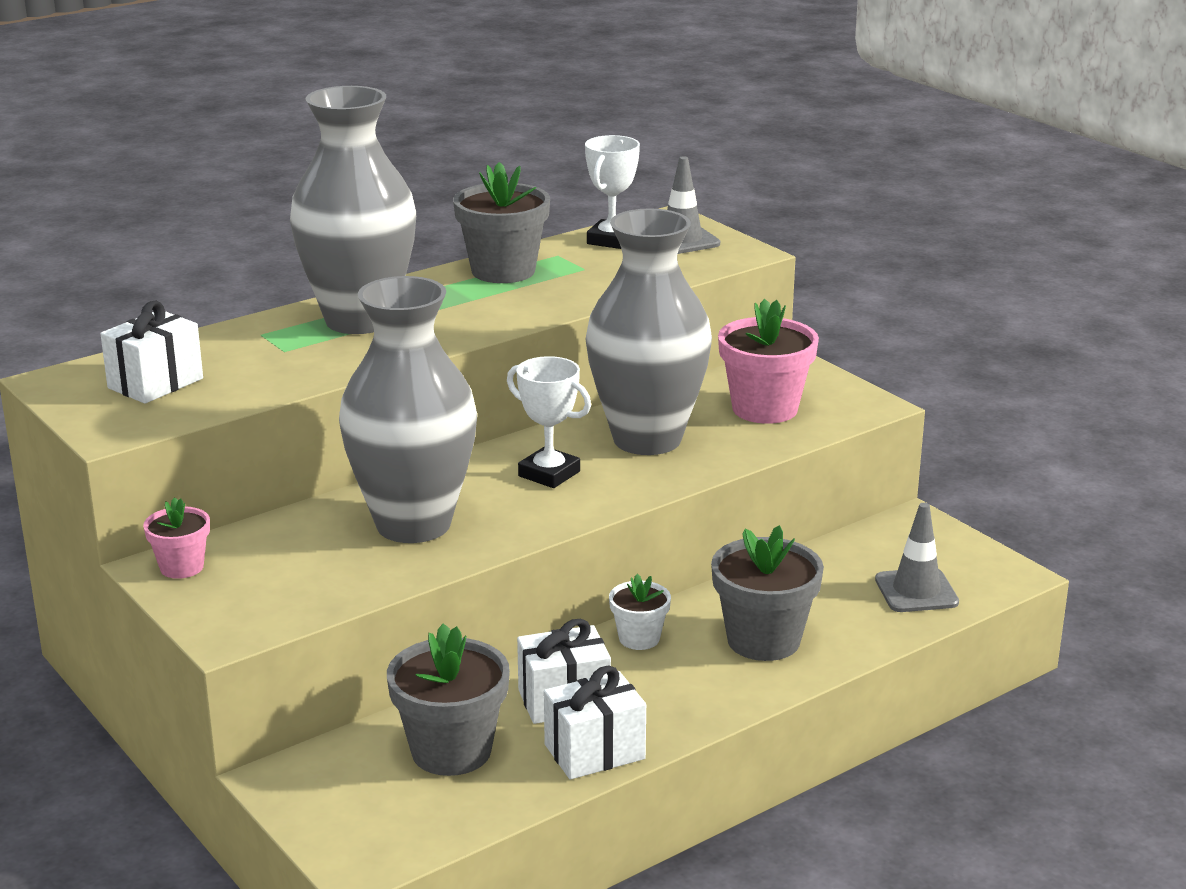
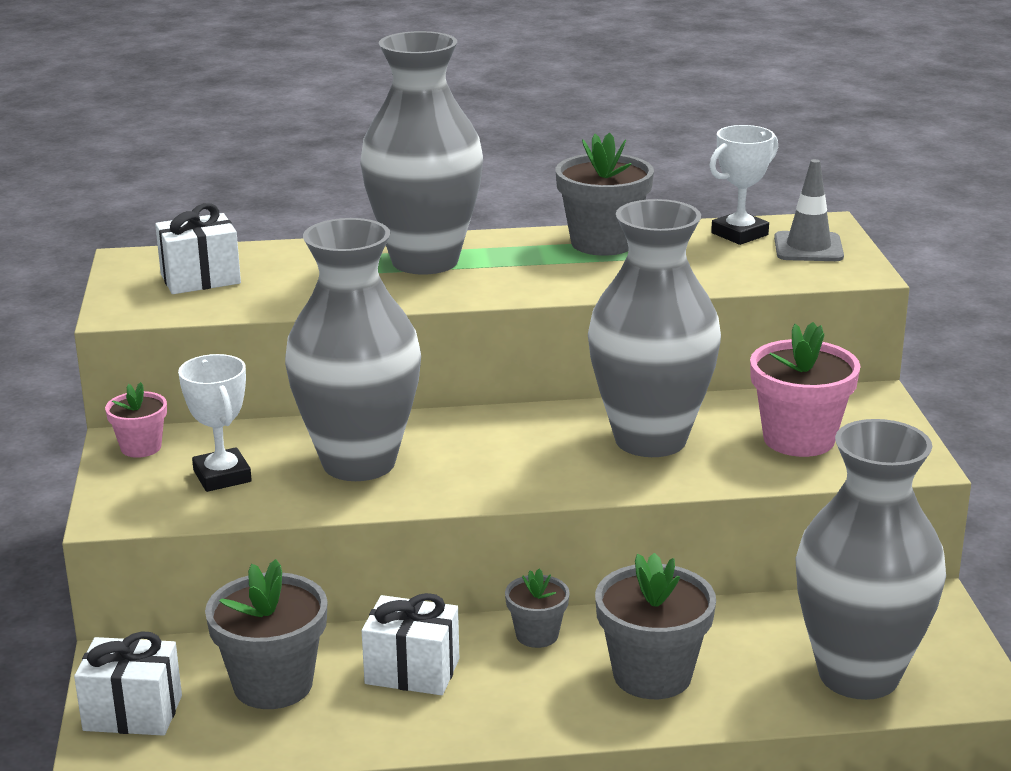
camera: 30 degrees right, 0 degrees up
white trophy [507,356,591,488] -> white trophy moved to [178,354,252,492]
white gift [544,665,646,780] -> white gift moved to [74,631,182,736]
white flower pot [609,574,671,650] -> grey flower pot [505,568,570,648]
grey traffic cone [875,503,959,612] -> grey vase [795,419,946,700]

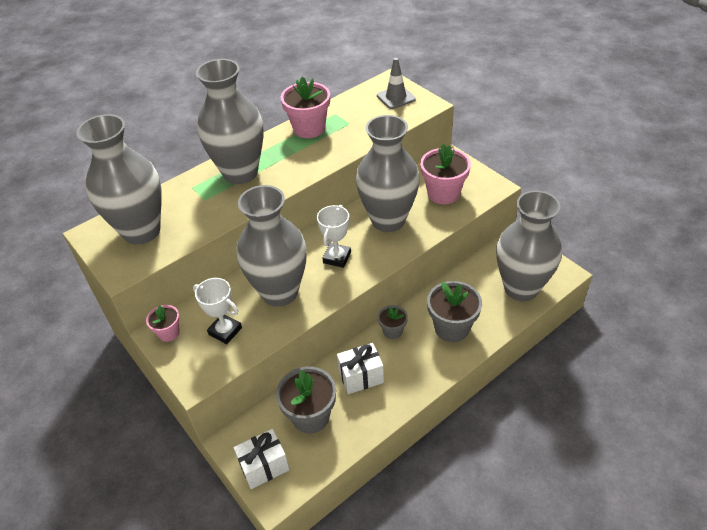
camera: 30 degrees left, 20 degrees up
white gift [155,203,241,294] -> grey vase [76,114,162,245]
grey flower pot [555,133,654,256] -> pink flower pot [281,77,330,138]
white trophy [709,125,778,245] -> white trophy moved to [317,205,351,268]

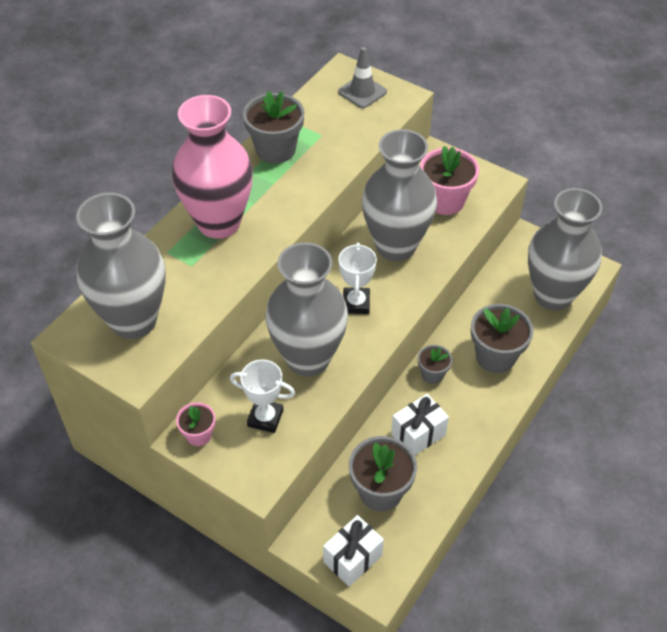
camera: 20 degrees left, 5 degrees up
grey vase [196,59,264,184] -> pink vase [172,95,253,239]
pink flower pot [281,77,330,138] -> grey flower pot [243,91,304,164]

